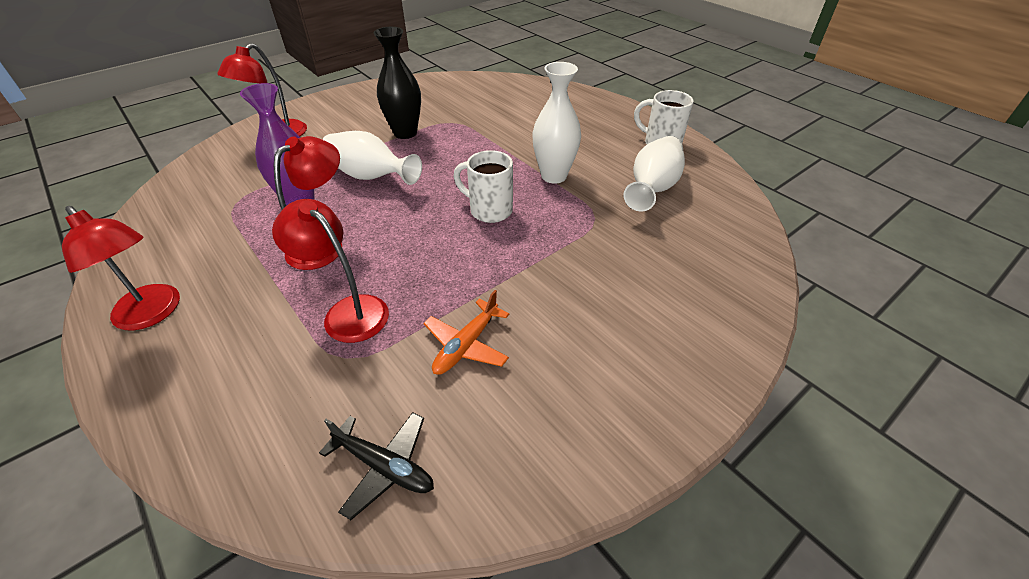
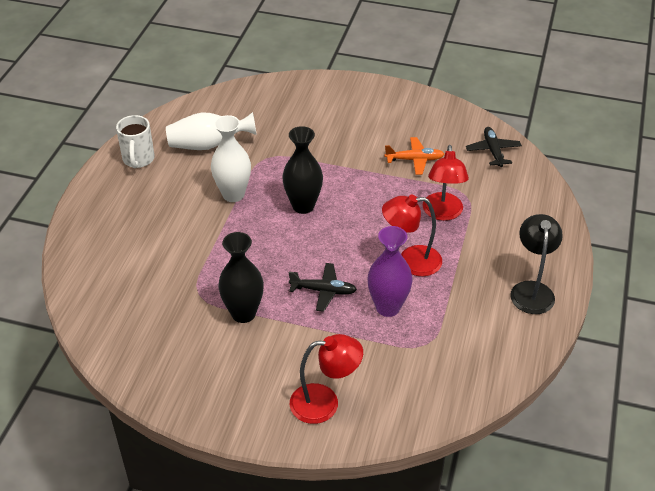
camera: 125 degrees left, 0 degrees up
red lamp [62,206,180,330] -> black lamp [510,214,563,314]
white vase [322,131,422,185] -> black plane [289,263,357,312]
white mug [454,150,513,223] -> black vase [282,126,323,214]

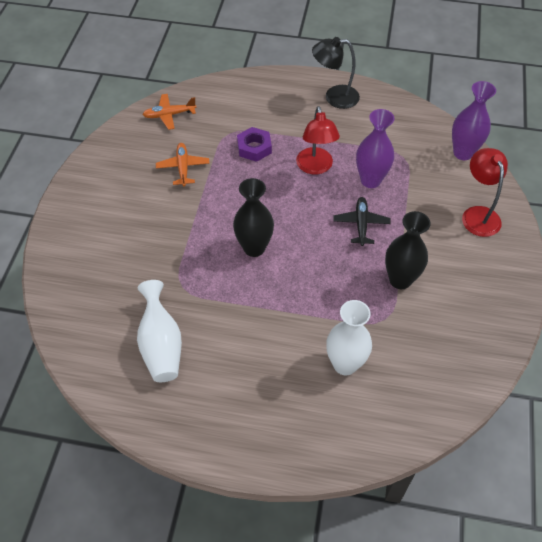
camera: 95 degrees left, 10 degrees up
white mug [116,115,155,168] -> none
white vase [211,115,251,202] -> white vase moved to [326,300,372,375]
red lamp [423,145,469,221] -> purple nut [237,127,272,162]
black plane [466,127,522,167] -> orange plane [142,94,197,130]
none -> purple vase [452,81,496,160]

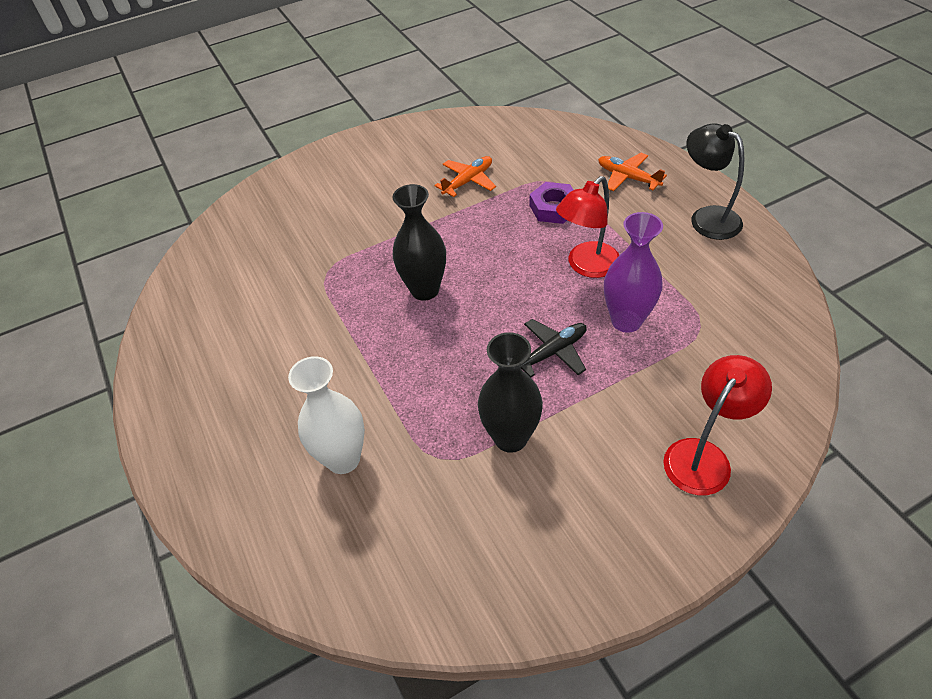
camera: 55 degrees right, 5 degrees down
white vase [137,280,182,382] -> none
orange plane [142,94,197,130] -> orange plane moved to [598,153,667,191]
purple vase [452,81,496,160] -> none

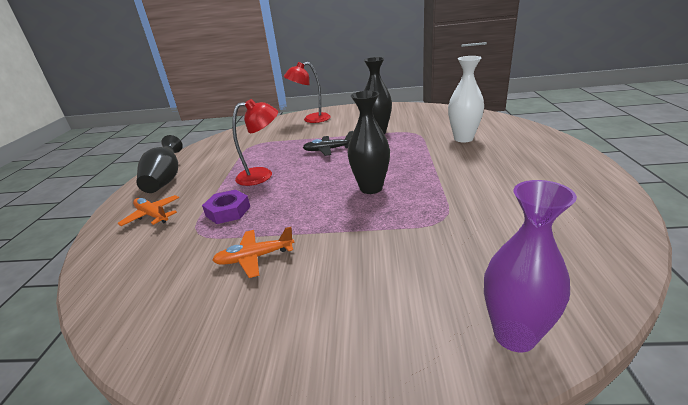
camera: 150 degrees left, 20 degrees down
orange plane [598,153,667,191] -> orange plane turned 150 degrees clockwise [117,195,179,226]
purple vase [604,212,663,333] -> purple vase moved to [484,180,577,353]
black lamp [687,123,744,240] -> black vase [136,135,183,193]

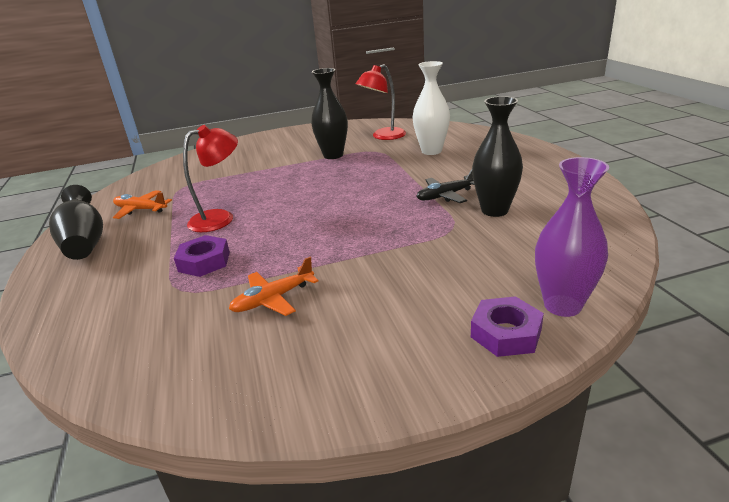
camera: 20 degrees left, 0 degrees up
orange plane [117,195,179,226] -> orange plane moved to [113,190,172,219]
red lamp [284,62,331,123] -> red lamp moved to [356,64,406,140]
black plane [303,131,353,156] -> black plane moved to [416,169,474,203]
black vase [348,91,390,194] -> black vase moved to [472,96,523,217]
none -> purple nut [471,296,544,357]

